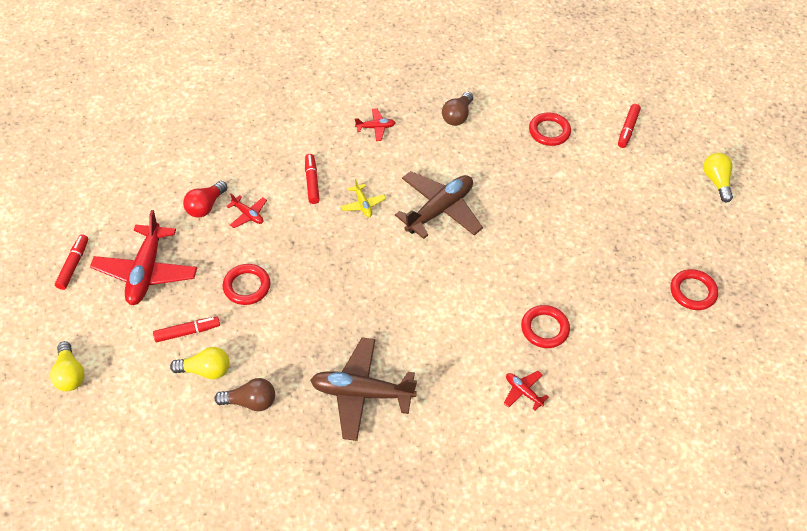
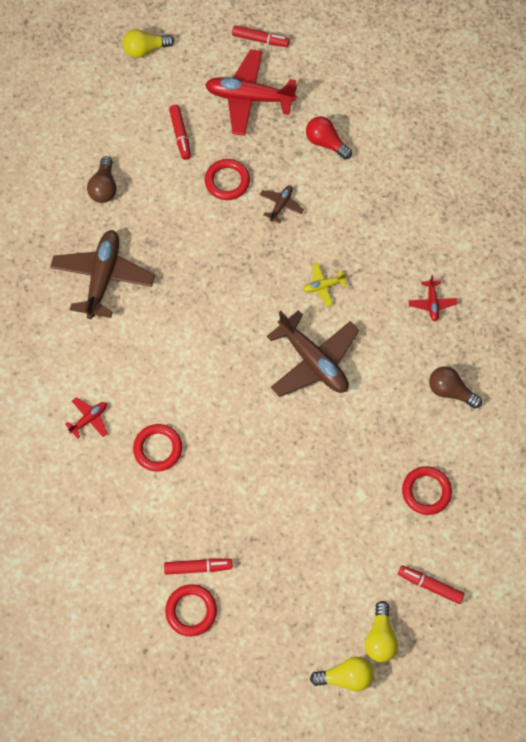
camera: 95 degrees right, 15 degrees up
yellow light bulb [170,347,230,379] -> yellow light bulb moved to [365,601,398,663]
red plane [227,193,267,228] -> none
red marker [305,154,320,204] -> red marker moved to [164,558,232,575]
none -> brown plane [260,185,304,223]

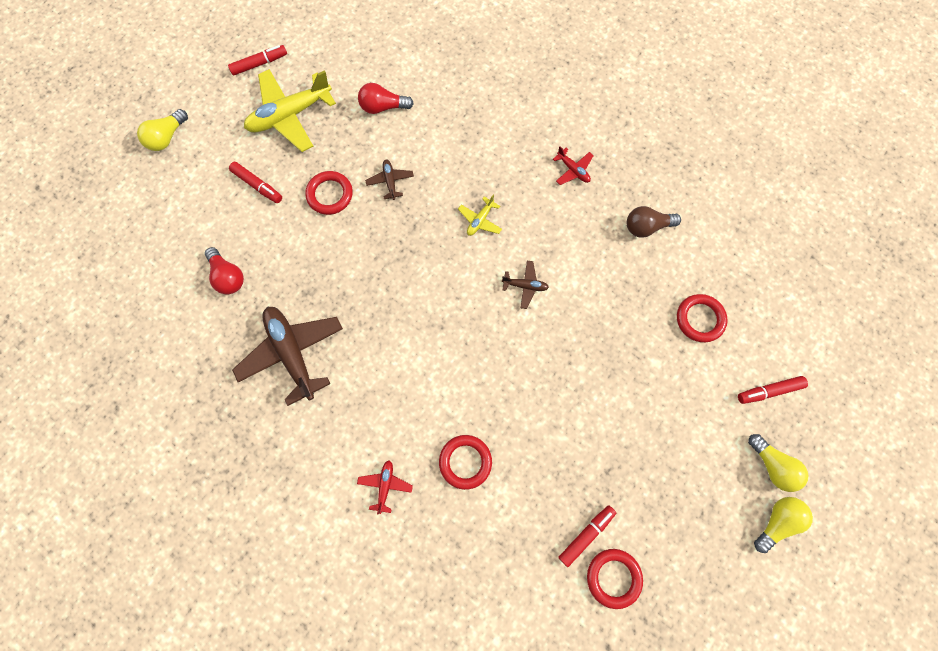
camera: 40 degrees left, 5 degrees up
brown light bulb [87,156,116,203] -> red light bulb [205,247,244,295]
red plane [205,49,297,136] -> yellow plane [244,69,336,152]
brown plane [267,310,359,397] -> brown plane [502,261,549,309], size x0.46

